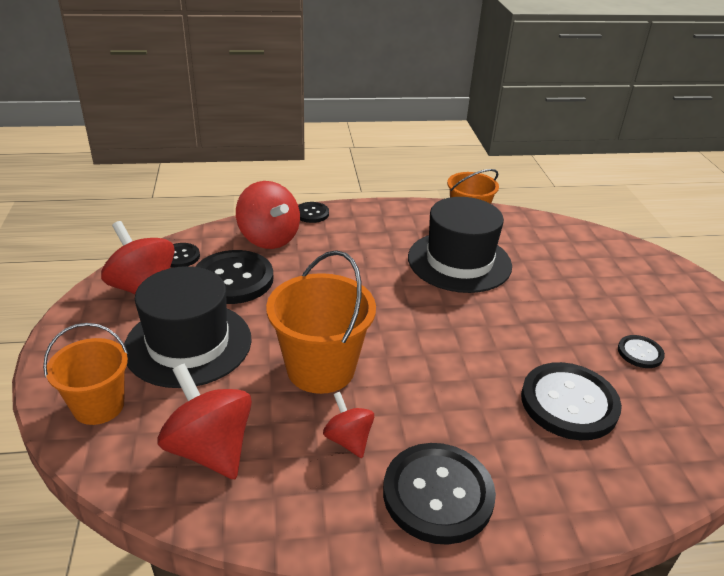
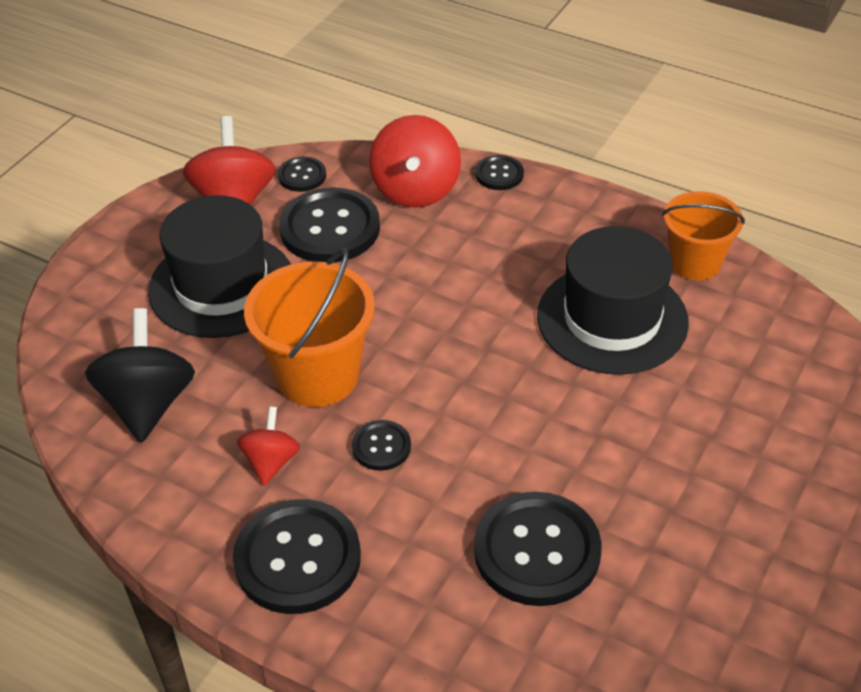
camera: 40 degrees right, 10 degrees up
orange bucket [43,323,128,425] -> none
red spinning top [158,364,252,479] -> black spinning top [85,308,195,443]
black button [618,335,665,368] -> black button moved to [352,420,411,471]

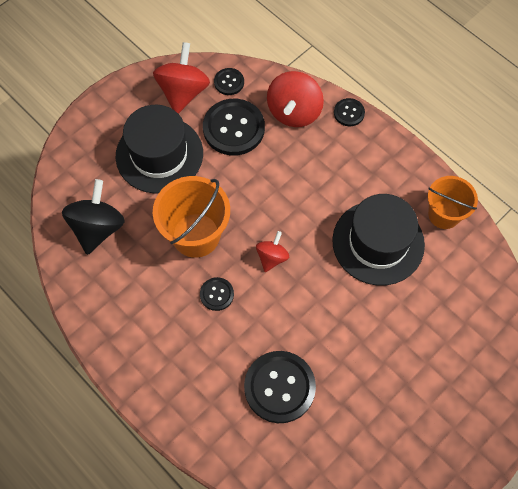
camera: 15 degrees right, 20 degrees up
black button [233,499,361,614] -> none
red spinning top [237,407,300,486] -> red spinning top moved to [256,231,289,272]

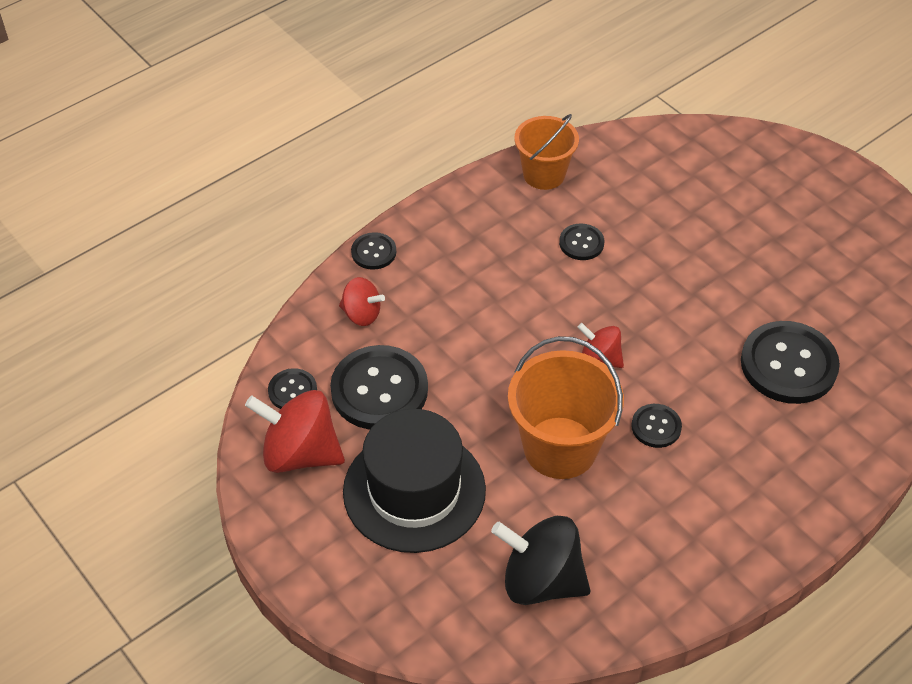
camera: 85 degrees left, 15 degrees down
red spinning top [267,71,324,127] -> red spinning top [339,277,385,326], size x0.57
black hat [332,194,425,286] -> black button [559,223,604,260]

